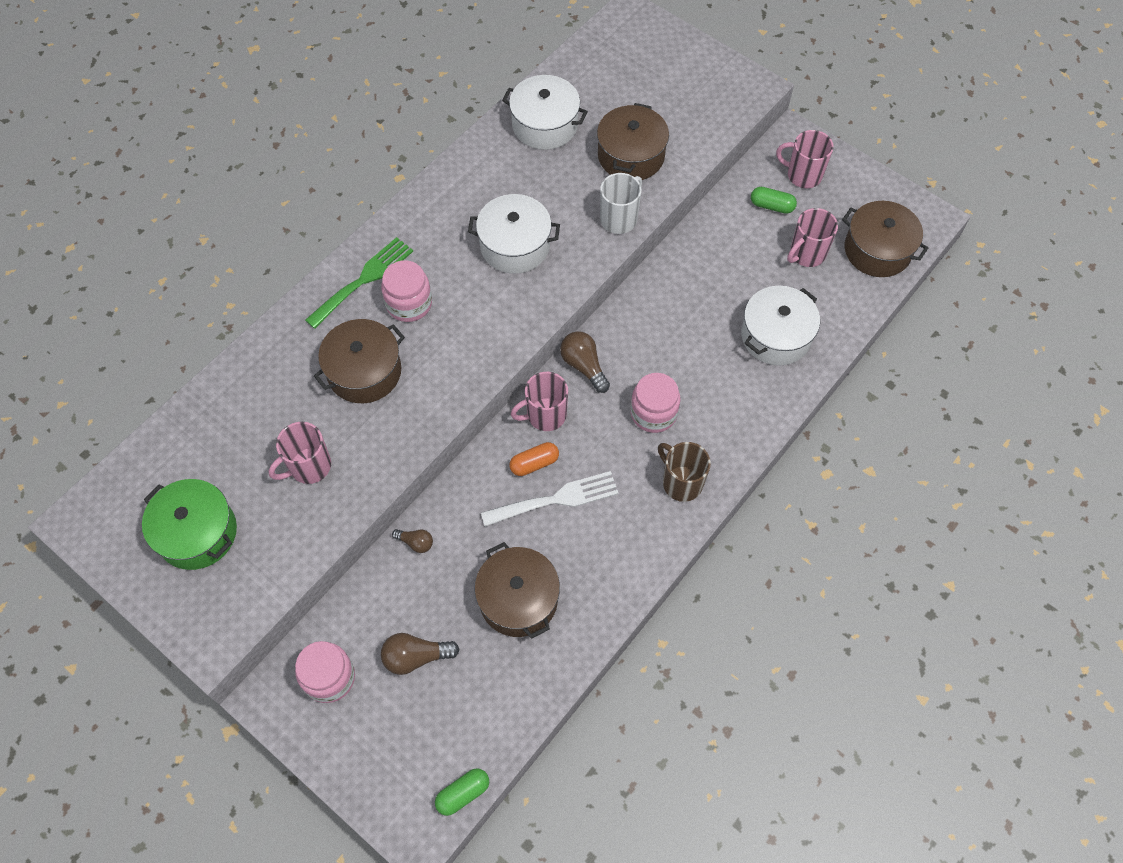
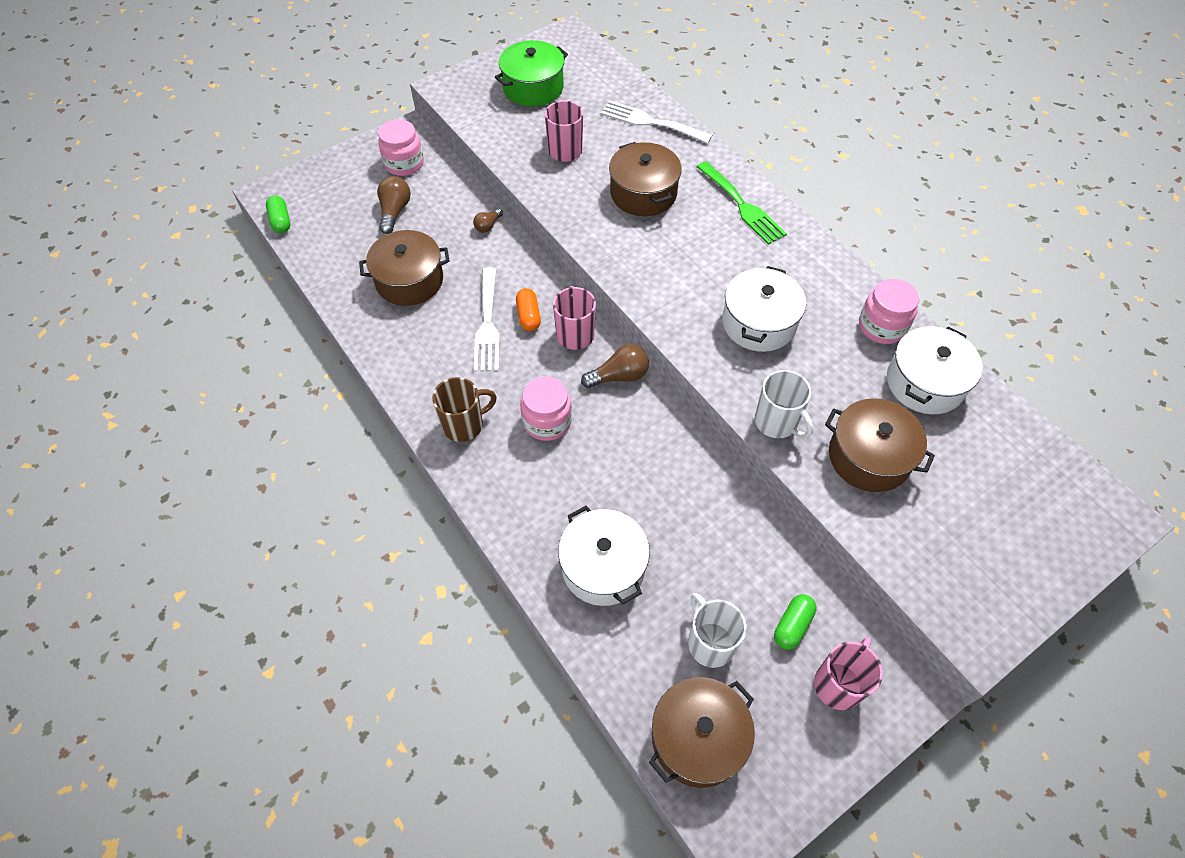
camera: 105 degrees right, 5 degrees down
pink jar [381,260,432,322] -> pink jar moved to [859,279,919,344]
pink mug [787,208,838,267] -> white mug [688,593,746,668]
none -> white fork [601,100,713,144]

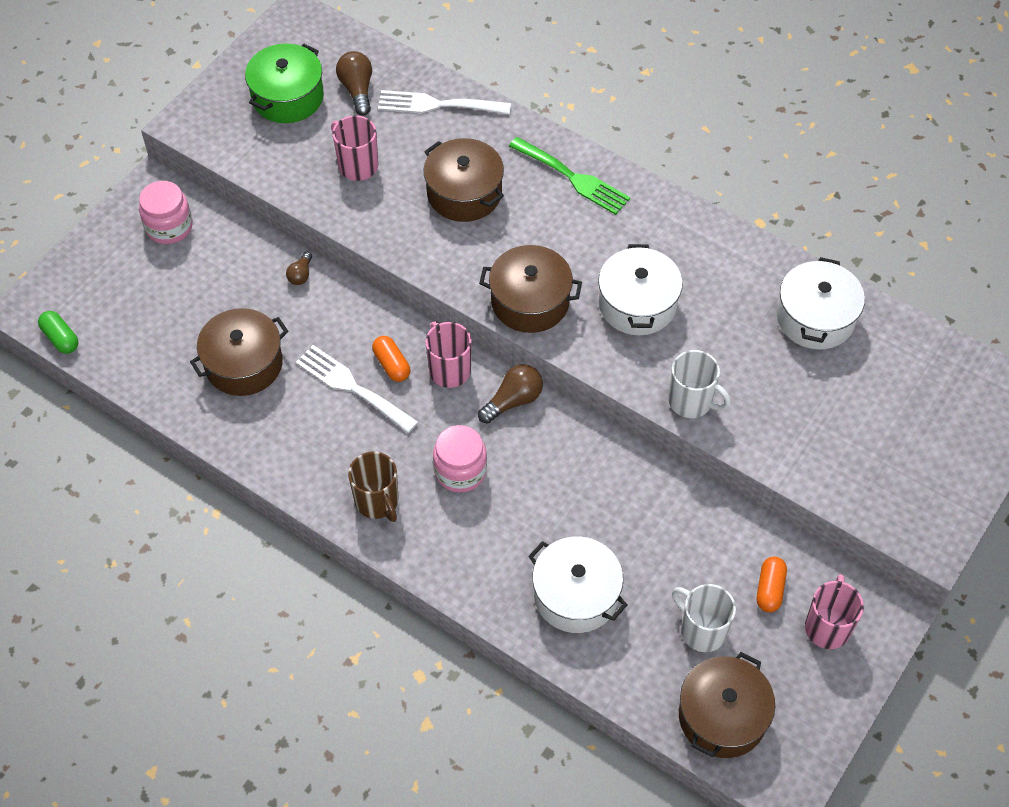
camera: 20 degrees left, 0 degrees up
brown light bulb [377,176,411,234] -> brown light bulb moved to [336,51,372,116]
brown mug [432,377,497,442] -> brown mug turned 105 degrees clockwise [348,452,399,522]
white fork [474,267,500,372] -> white fork turned 150 degrees clockwise [296,345,419,433]
green capsule [774,594,817,650] -> orange capsule [757,557,787,612]
brown pot [825,398,935,492] -> brown pot moved to [479,245,582,333]
pink jar [859,279,919,344] -> none

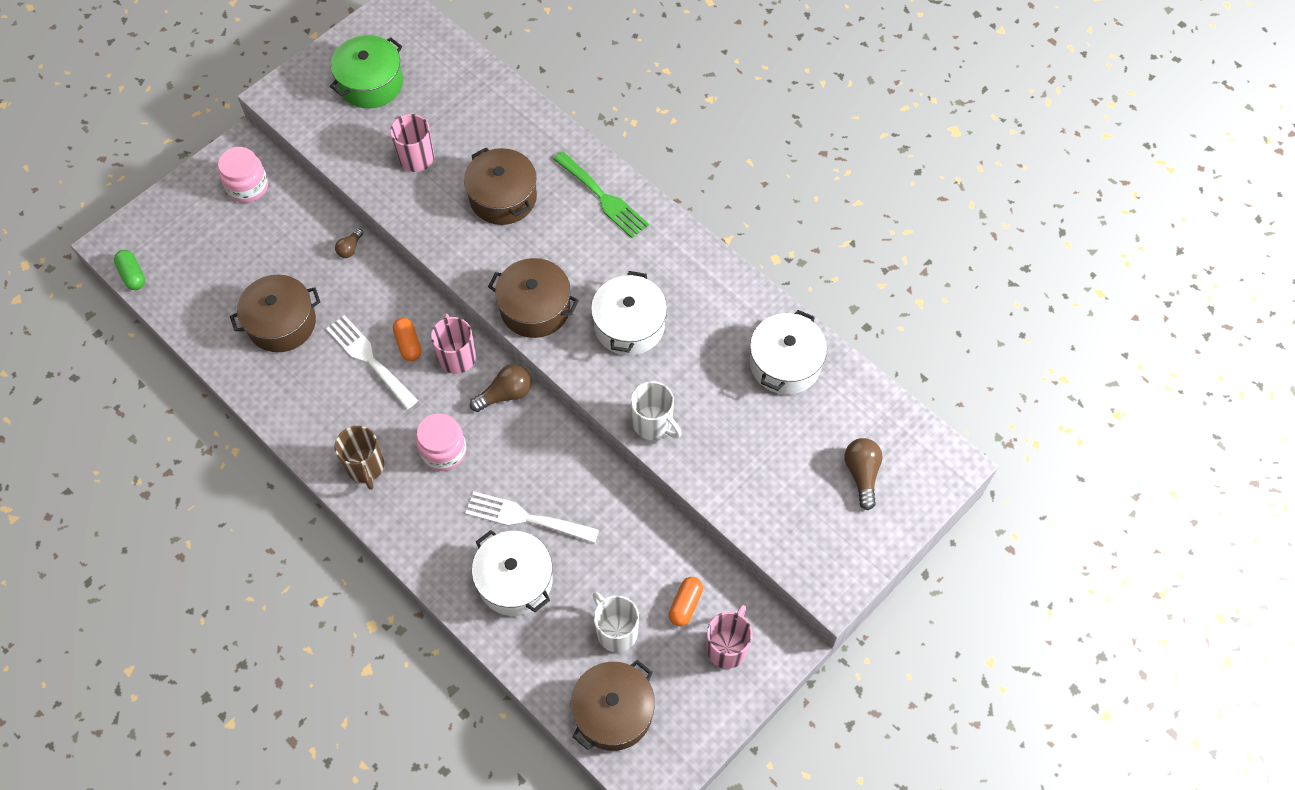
camera: 10 degrees right, 5 degrees up
brown light bulb [336,51,372,116] -> brown light bulb moved to [844,438,882,510]
white fork [378,90,511,115] -> white fork moved to [466,491,599,543]

